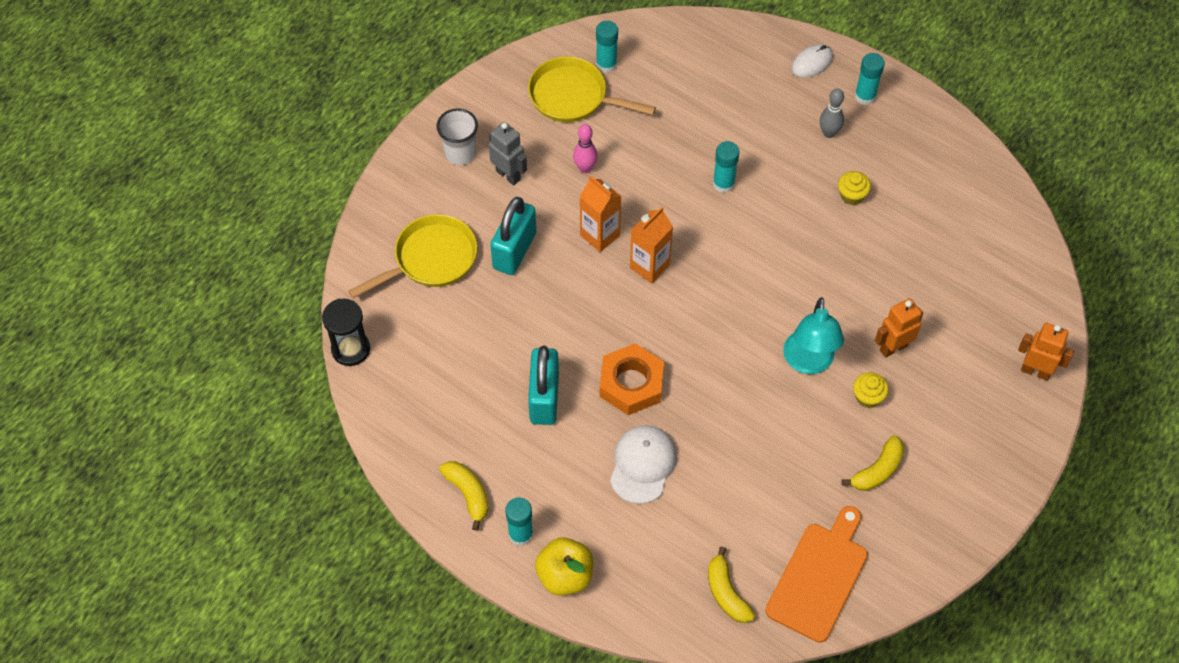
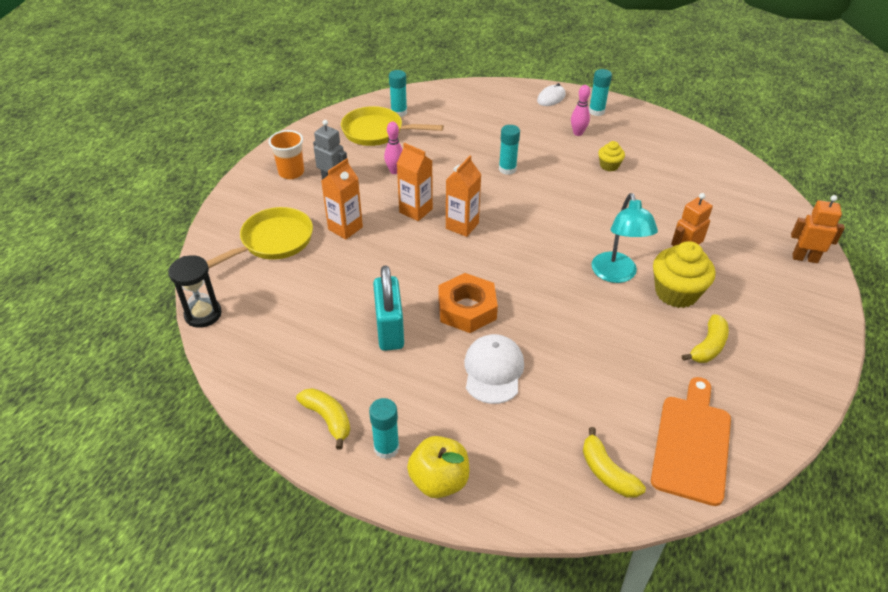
camera: 10 degrees left, 15 degrees down
white cup [436,108,478,165] -> orange cup [268,130,304,179]
turquoise padlock [490,197,536,275] -> orange carton [321,158,363,240]
grey bowling pin [820,89,844,138] -> pink bowling pin [571,85,590,136]
yellow cupcake [853,372,889,408] -> yellow cupcake [653,241,715,308], size x1.89

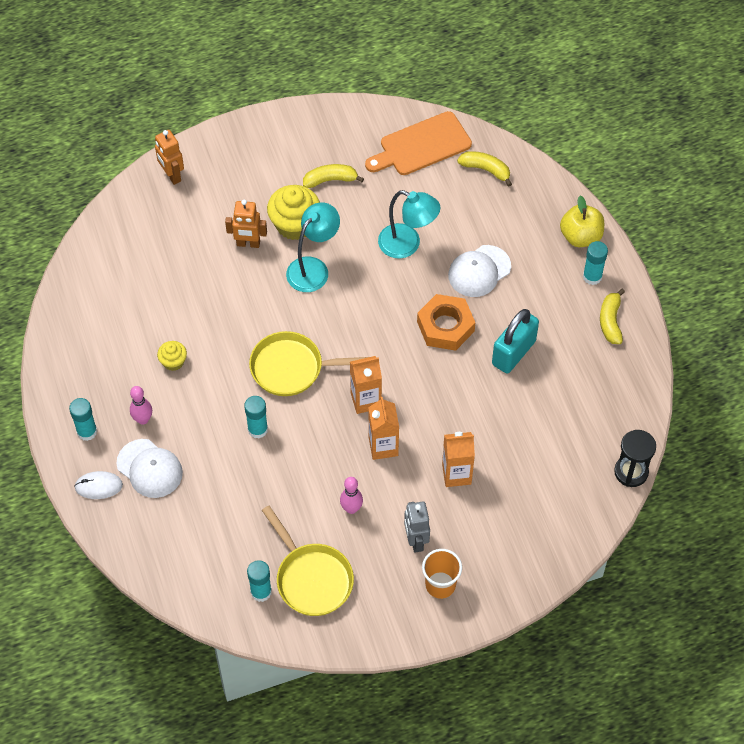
camera: 135 degrees left, 15 degrees up
yellow pan [206,207,313,268] -> yellow pan moved to [249,331,368,396]
yellow banana [583,427,646,498] -> yellow banana turned 75 degrees counterclockwise [457,151,512,187]
none -> white cap [116,439,183,498]
none -> turquoise lamp [378,190,440,259]

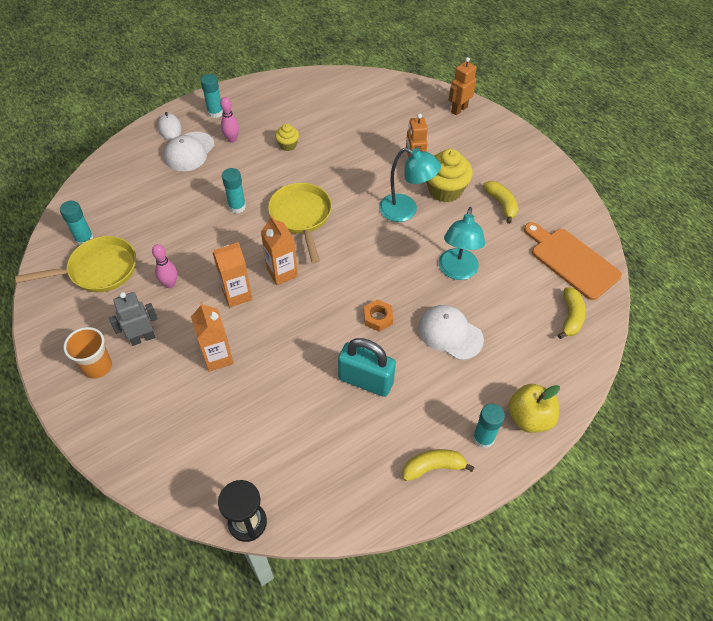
camera: 75 degrees right, 5 degrees down
yellow pan [262,505,354,616] -> yellow pan turned 150 degrees counterclockwise [15,236,136,292]
orange nut [417,294,475,351] -> orange nut [364,299,393,332], size x0.56

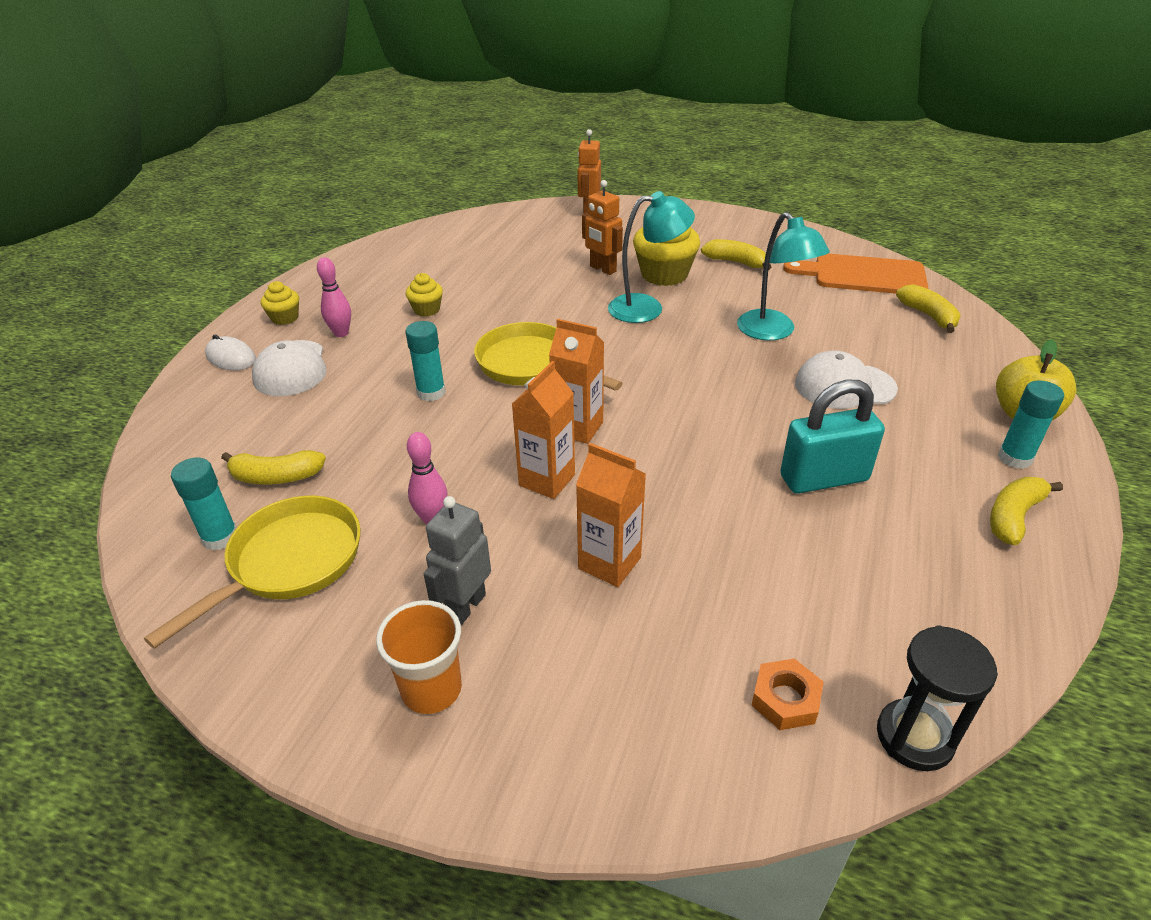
camera: 35 degrees left, 15 degrees down
turquoise glue stick [201,74,223,118] -> yellow cupcake [261,281,299,325]
orange nut [364,299,393,332] -> orange nut moved to [752,658,823,730]
none -> yellow banana [221,450,326,484]

